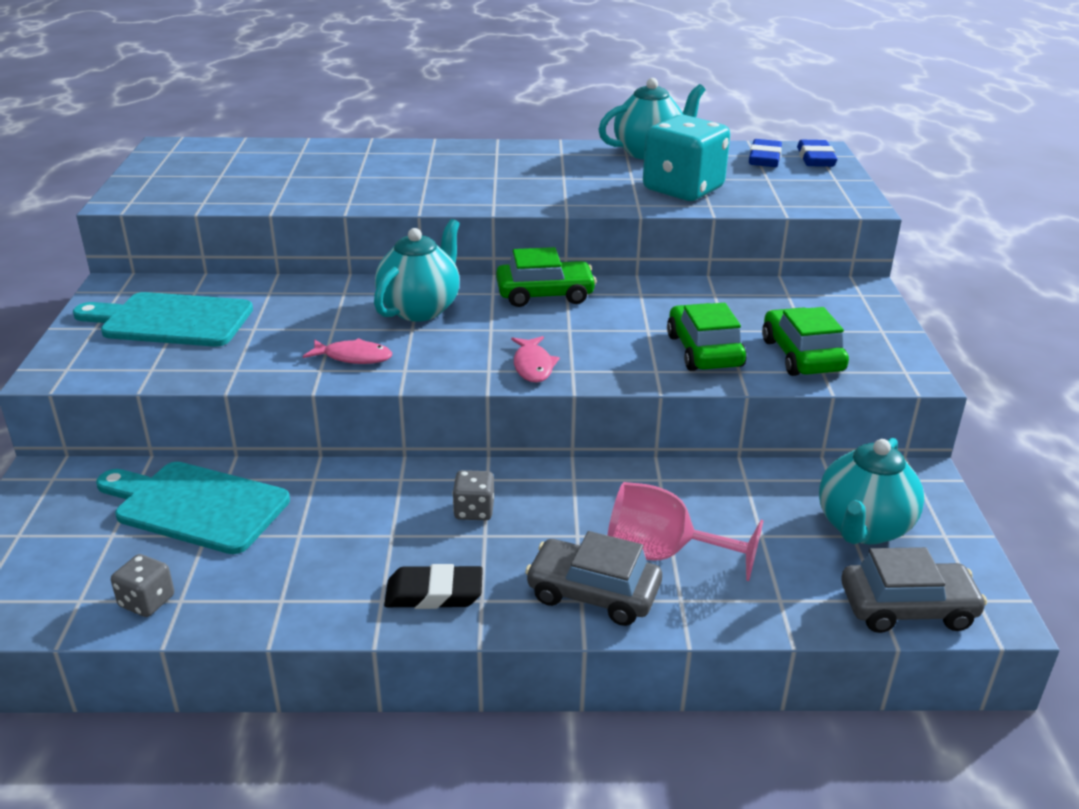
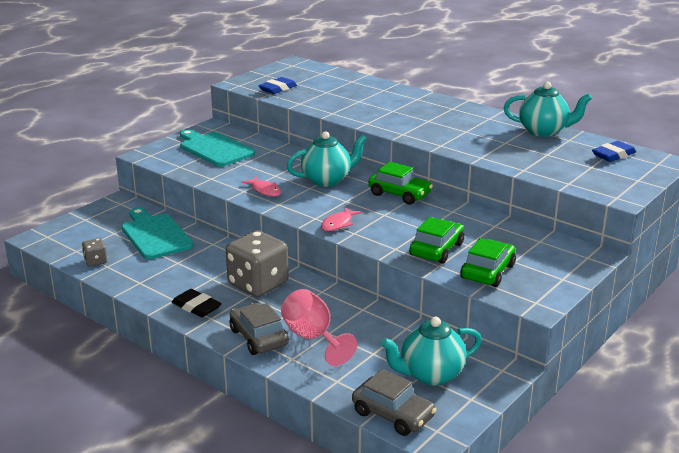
camera: 40 degrees right, 5 degrees down
grey dice [453,470,494,520] -> grey dice [226,231,289,297], size x2.19
turquoise dice [643,115,730,201] -> none
blue eraser [797,140,837,167] -> blue eraser moved to [258,77,297,94]

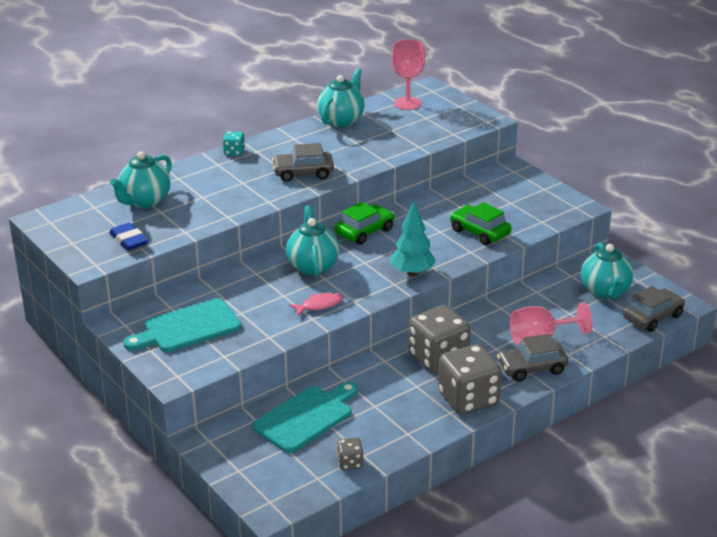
camera: 75 degrees left, 5 degrees up
turquoise cutting board [122,208,194,259] -> turquoise cutting board turned 150 degrees clockwise [252,382,358,453]
black eraser [172,289,222,317] -> grey dice [438,344,502,415]
pink fish [321,207,362,231] -> turquoise tree [391,201,436,276]
green car [460,238,516,287] -> none
blue eraser [592,141,636,162] -> pink goblet [392,39,425,110]
none -> turquoise teapot [110,151,172,208]
none -> turquoise dice [223,131,245,156]
none -> grey car [272,143,334,182]

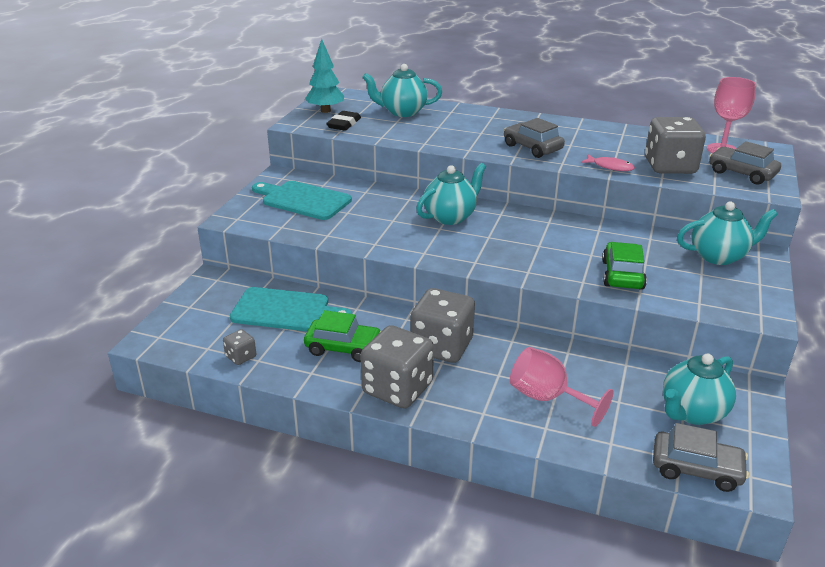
camera: 55 degrees right, 0 degrees up
blue eraser [109,222,148,250] -> black eraser [326,111,361,131]
turquoise dice [223,131,245,156] -> none
pink fish [289,293,343,316] -> pink fish moved to [581,154,635,171]
turquoise teapot [317,69,365,127] -> turquoise teapot moved to [677,202,778,265]
green car [334,202,394,245] -> green car moved to [304,310,381,362]
turquoise tree [391,201,436,276] -> turquoise tree moved to [305,39,344,113]
grey car [497,334,568,381] -> grey car moved to [709,141,781,185]
none -> grey dice [645,117,706,174]

